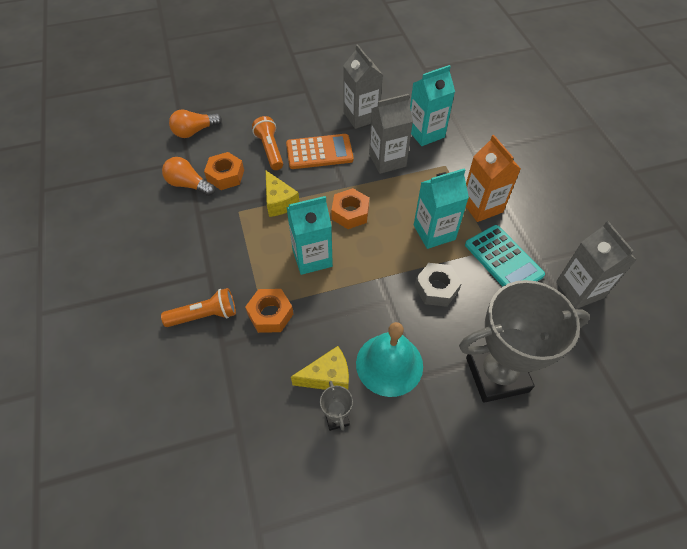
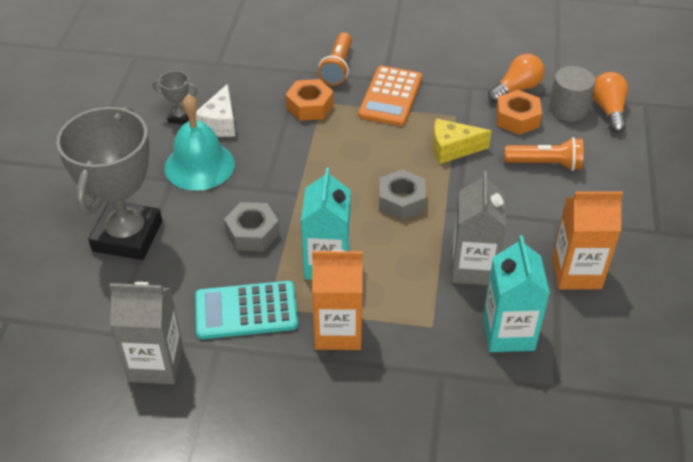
camera: 115 degrees right, 10 degrees down
orange calculator [286,134,354,169] -> orange calculator moved to [358,66,422,126]
turquoise carton [286,196,333,275] -> none
yellow cheese [291,346,349,390] -> white cheese [196,84,235,137]
orange nut [331,188,369,229] -> grey nut [379,169,426,220]
grey carton [343,44,383,129] -> orange carton [552,191,623,290]
none -> grey cylinder [549,66,596,121]

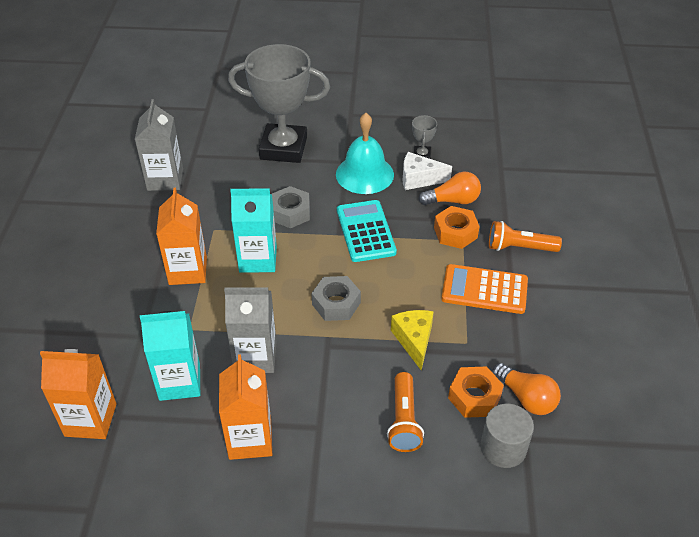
camera: 85 degrees right, 0 degrees up
turquoise calculator [195,281,298,339] -> turquoise calculator moved to [337,200,397,262]
orange light bulb [592,72,628,133] -> orange light bulb moved to [418,172,481,205]
none -> orange carton [40,349,117,439]

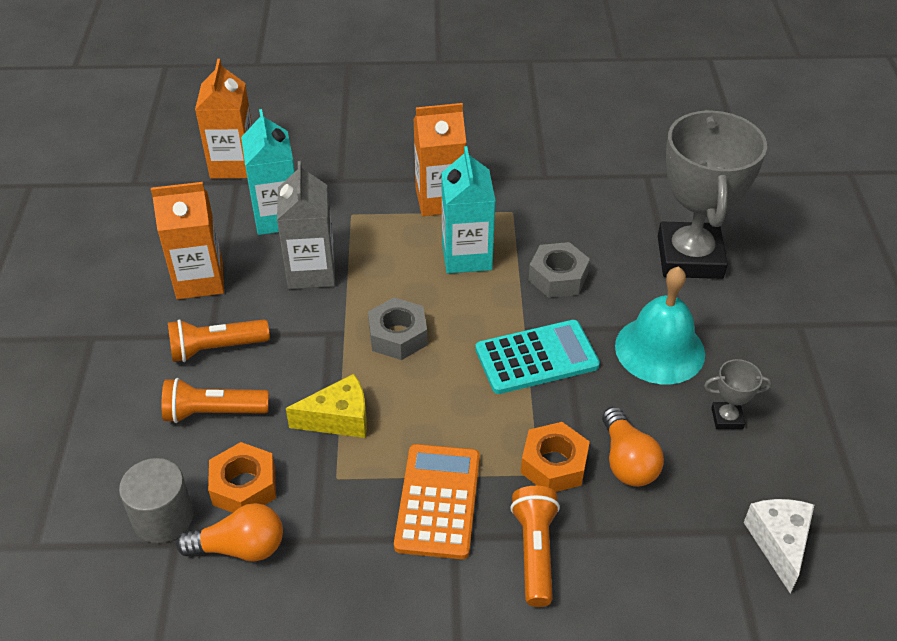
camera: 85 degrees right, 0 degrees up
grey carton [135,99,183,191] -> none
white cheese [403,152,452,190] -> white cheese moved to [744,499,814,593]
orange light bulb [492,363,561,415] -> orange light bulb turned 135 degrees counterclockwise [176,503,283,562]
none -> orange flashlight [168,319,270,362]

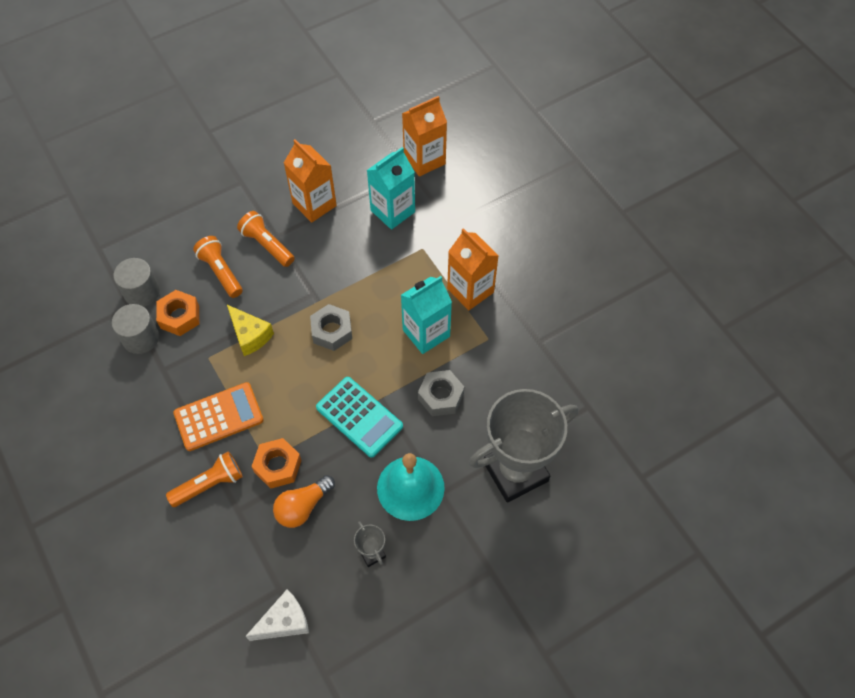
camera: 60 degrees right, 15 degrees up
orange light bulb [176,503,283,562] -> grey cylinder [112,304,159,354]
grey carton [277,161,335,289] -> none

